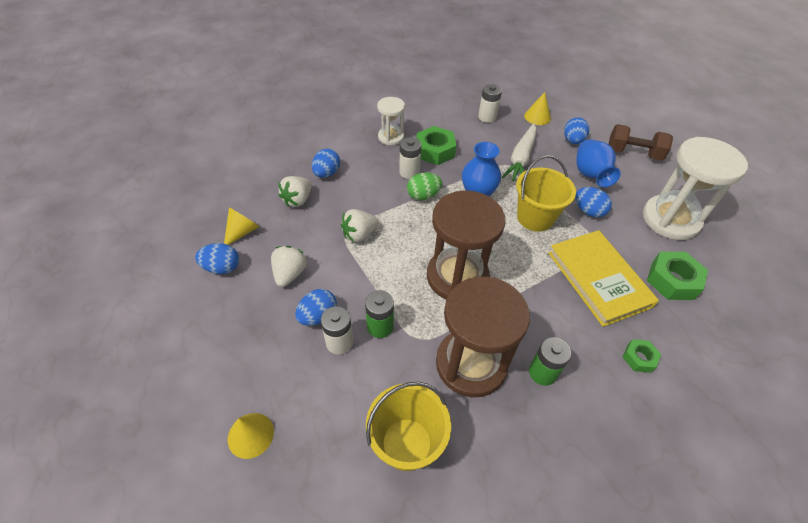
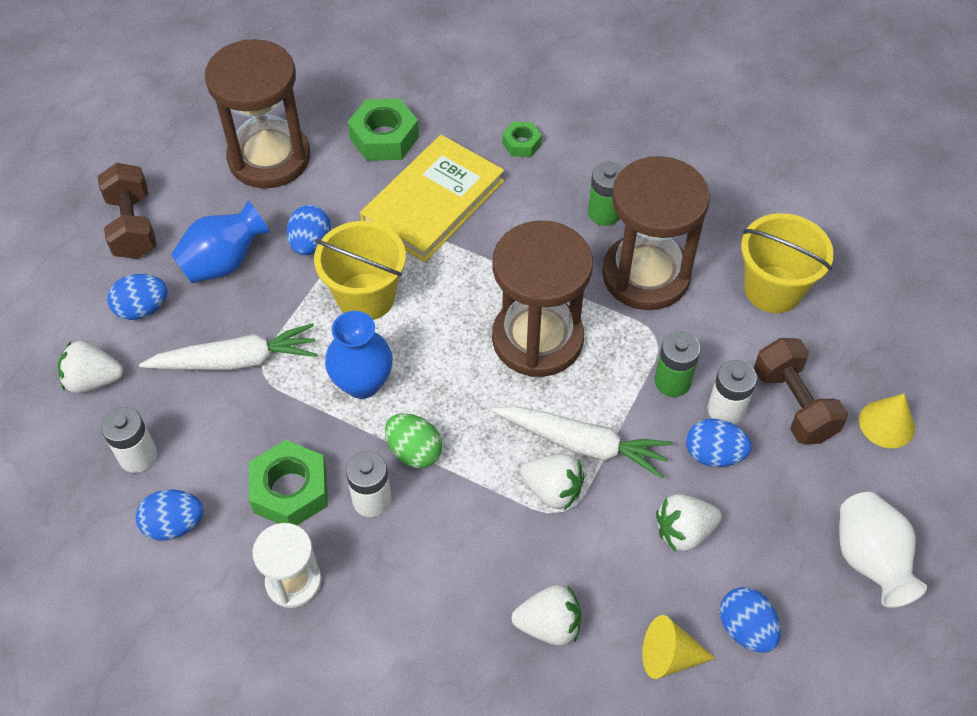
camera: 120 degrees left, 5 degrees up
blue egg [312,149,340,178] -> blue egg moved to [136,490,204,541]
yellow cone [524,92,551,125] -> white strawberry [58,341,123,394]
white hourglass [643,137,748,240] -> brown hourglass [205,39,310,188]
none -> white carrot [492,406,673,479]
none -> brown dumbbell [754,338,848,445]
none -> white vase [839,492,927,608]

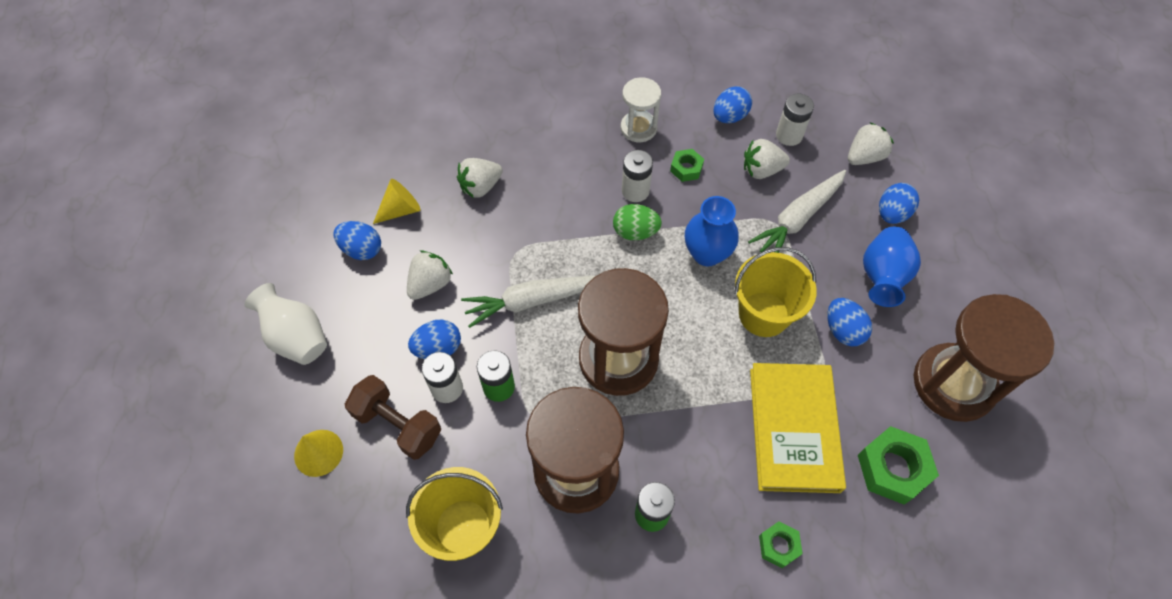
camera: 145 degrees right, 5 degrees up
brown dumbbell [97,163,157,259] -> none
green nut [249,440,328,525] -> green nut [670,149,704,182], size x0.57
white strawberry [520,454,584,510] -> white strawberry moved to [744,139,790,179]

